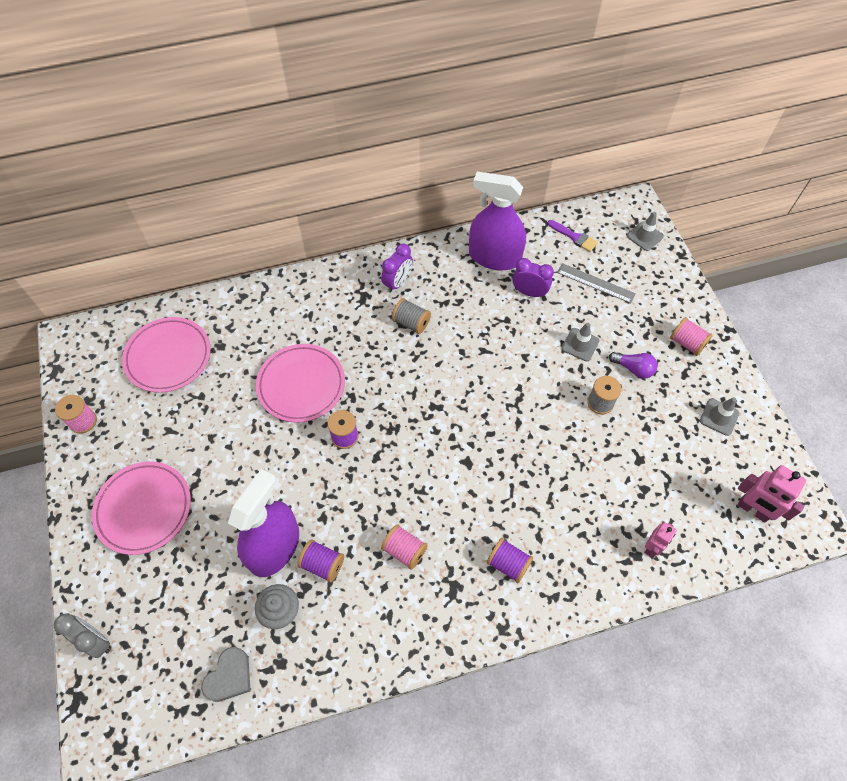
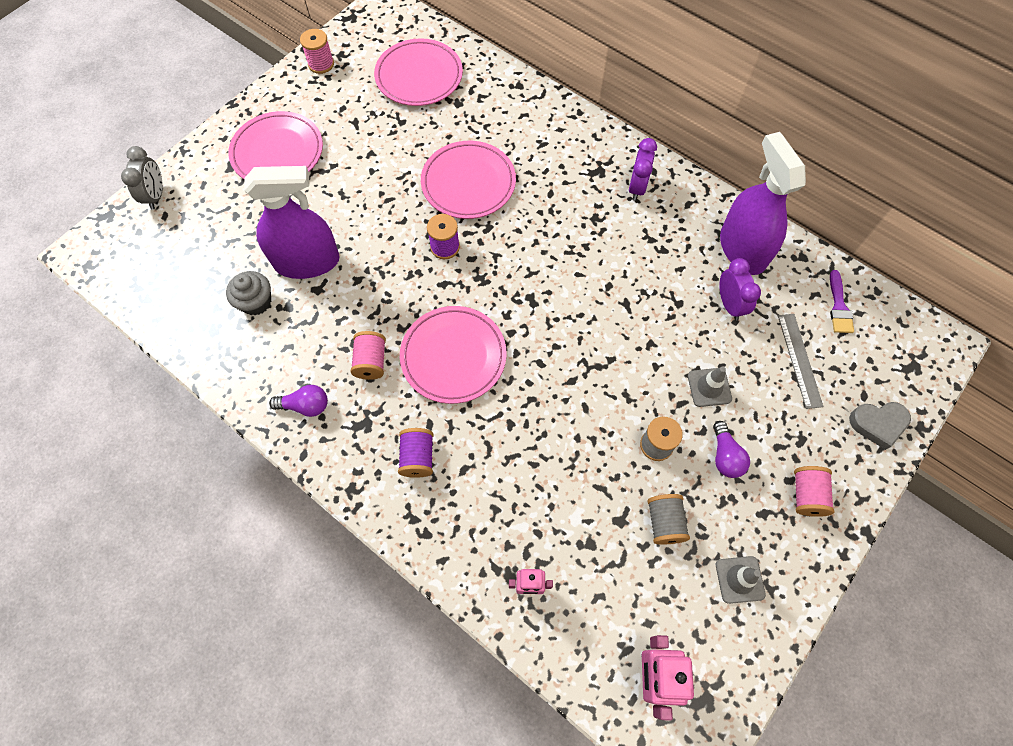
camera: 55 degrees right, 5 degrees up
grey heart [201,647,250,702] -> grey heart moved to [849,402,911,450]
purple spool [297,539,344,582] -> none
purple clock [381,243,413,293] -> purple clock turned 75 degrees counterclockwise [629,138,657,201]
grey spool [392,298,431,334] -> grey spool moved to [647,494,690,545]
grey traffic cone [627,212,664,251] -> none
none -> purple light bulb [269,385,328,417]
none -> pink plate [400,306,507,404]

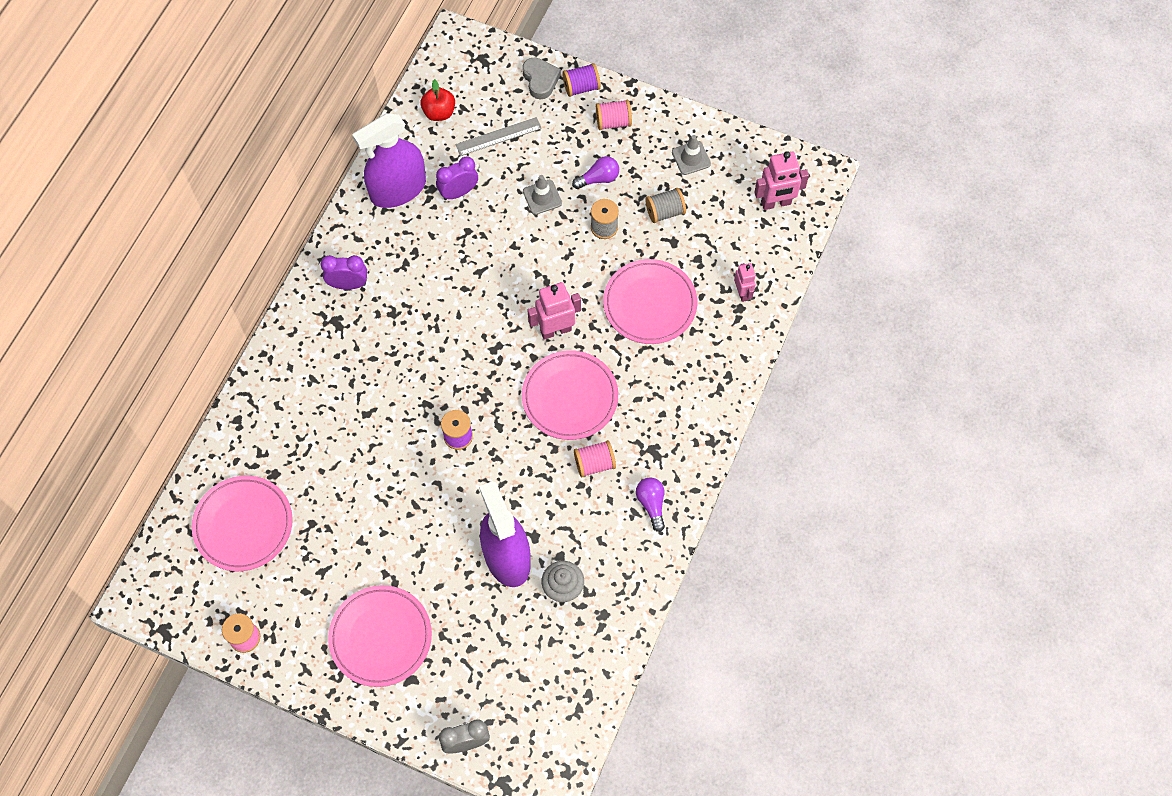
camera: 105 degrees left, 0 degrees up
purple spool [398,428,434,478] -> purple spool moved to [562,63,601,97]
pink plate [421,141,516,219] -> pink plate moved to [603,259,697,344]
purple brush [830,270,854,333] -> red apple [421,79,455,121]
none -> pink robot [528,282,581,340]

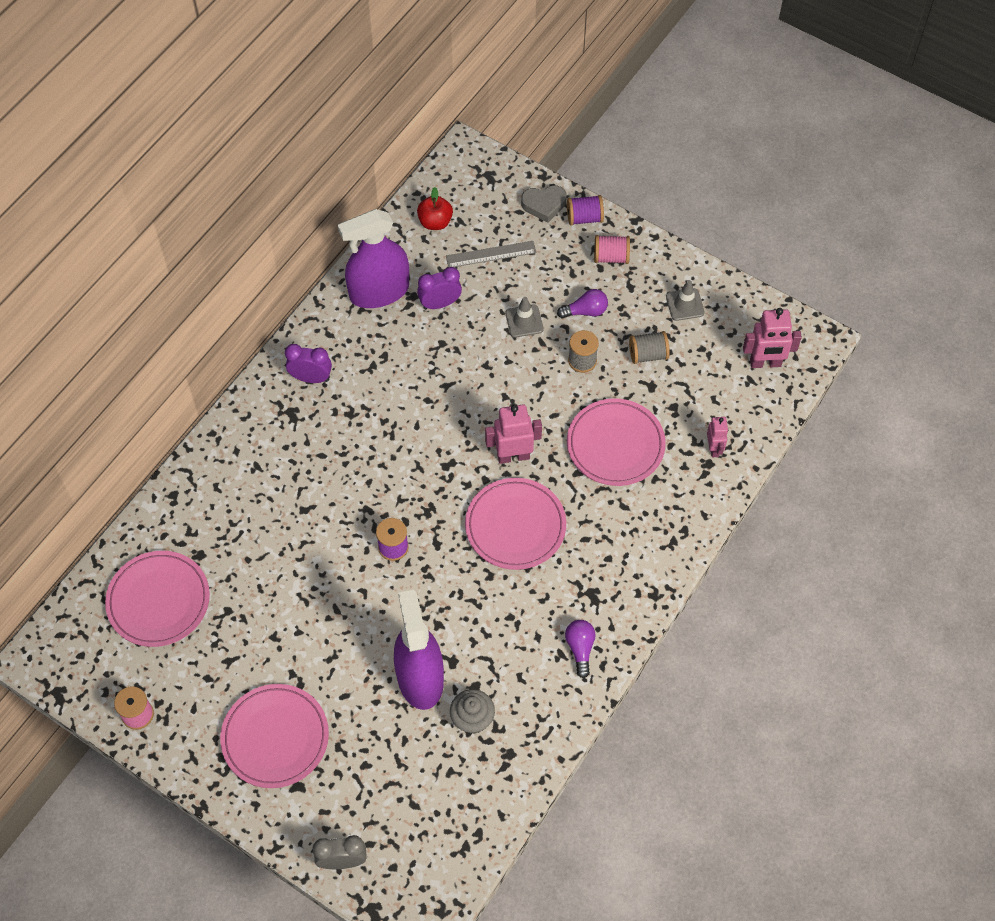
camera: 10 degrees right, 5 degrees down
grey heart [522,58,561,99] -> grey heart turned 90 degrees clockwise [521,185,567,223]
pink spool [574,440,616,477] -> none

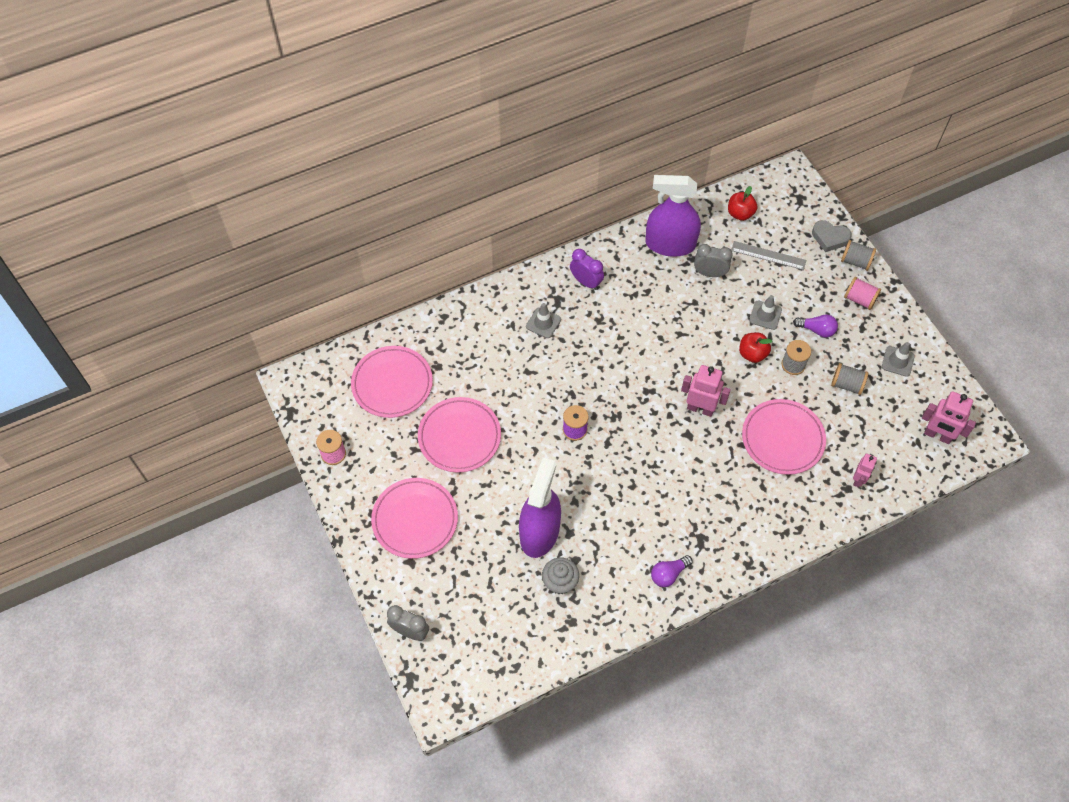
camera: 30 degrees right, 0 degrees up
purple clock [417,267,462,309] -> grey clock [694,244,733,277]
pink plate [465,478,566,570] -> pink plate moved to [418,397,501,473]
purple light bulb [565,620,596,678] -> purple light bulb turned 150 degrees counterclockwise [651,555,693,587]
purple spool [567,195,604,225] -> grey spool [841,240,876,271]
none -> grey traffic cone [526,303,561,338]
none -> red apple [739,333,772,363]

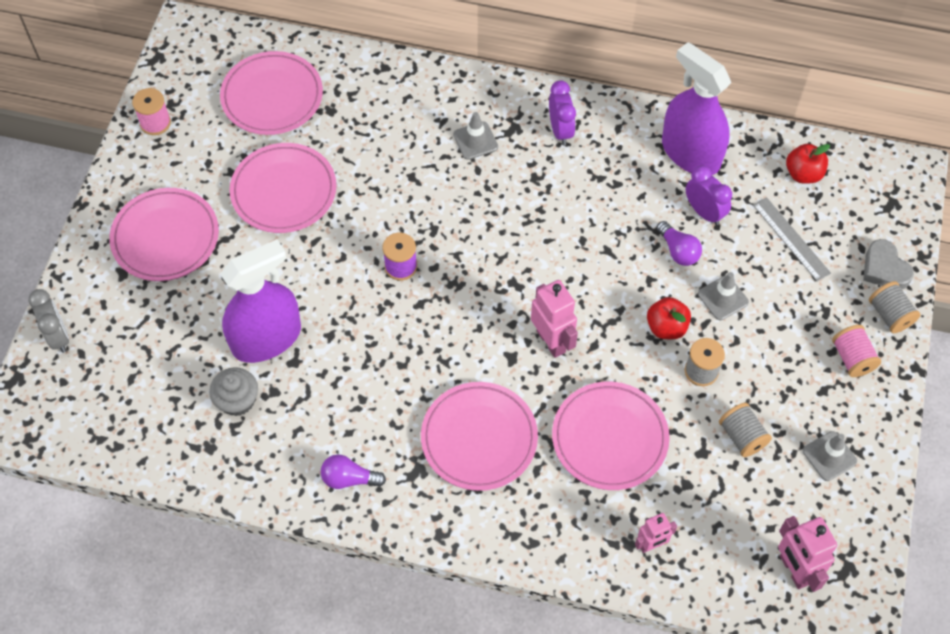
camera: 40 degrees right, 0 degrees up
grey clock [694,244,733,277] -> purple clock [686,165,732,225]
purple light bulb [793,314,838,338] -> purple light bulb moved to [656,221,702,266]
none -> pink plate [421,382,538,491]

